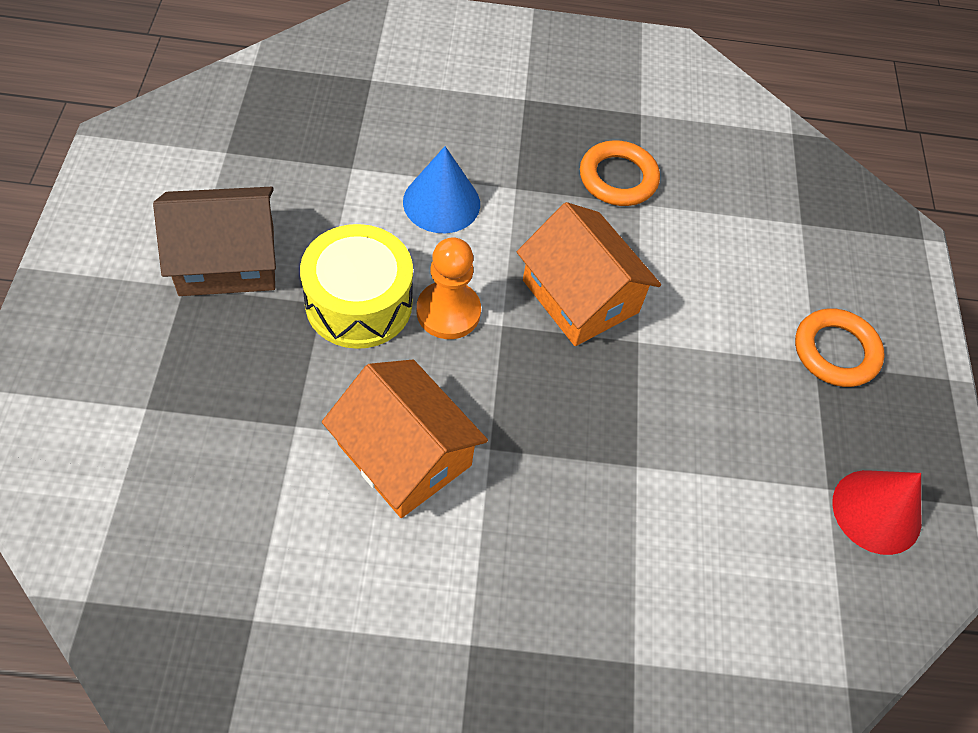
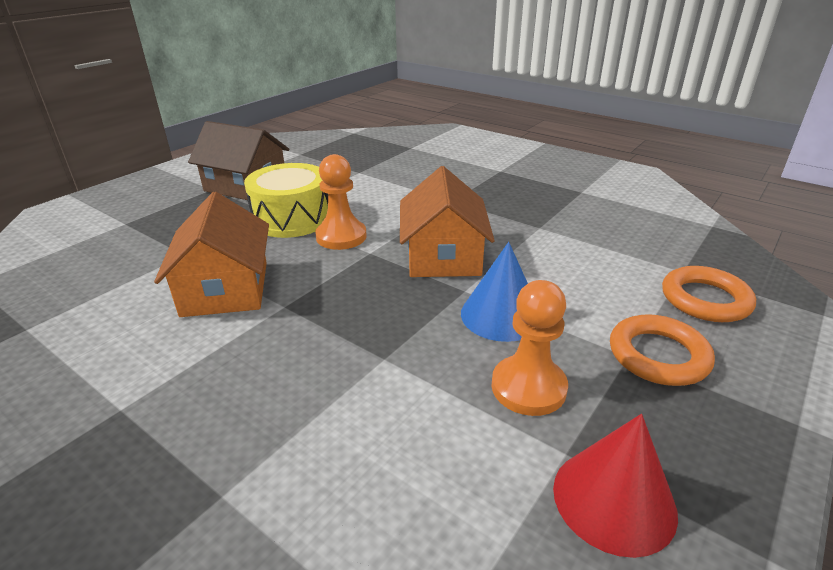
camera: 40 degrees right, 25 degrees down
blue cone [403,146,480,233] -> blue cone moved to [461,242,528,342]
orange ring [580,140,660,206] -> orange ring moved to [662,266,756,322]
none -> orange pawn [491,280,568,416]

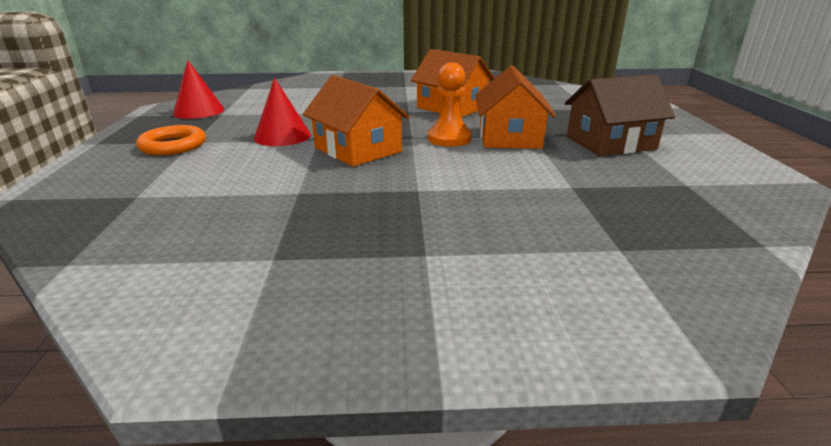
camera: 140 degrees right, 5 degrees down
yellow drum [244,163,328,238] -> orange house [475,65,556,149]
blue cone [461,242,528,342] -> red cone [254,78,311,146]
orange pawn [491,280,568,416] -> none
orange ring [662,266,756,322] -> none

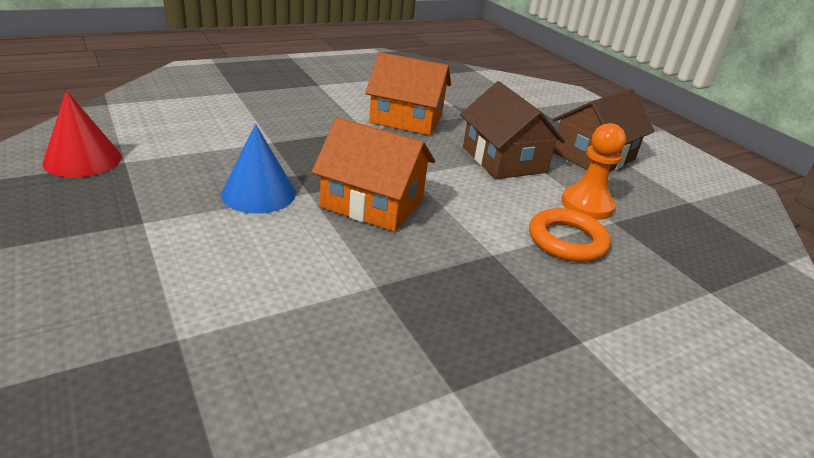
camera: 30 degrees left, 5 degrees up
orange ring [136,125,206,155] -> orange ring moved to [529,208,611,262]
red cone [254,78,311,146] -> blue cone [221,124,296,213]
orange pawn [428,62,472,147] -> orange pawn moved to [561,123,626,220]
orange house [475,65,556,149] -> brown house [460,81,565,179]

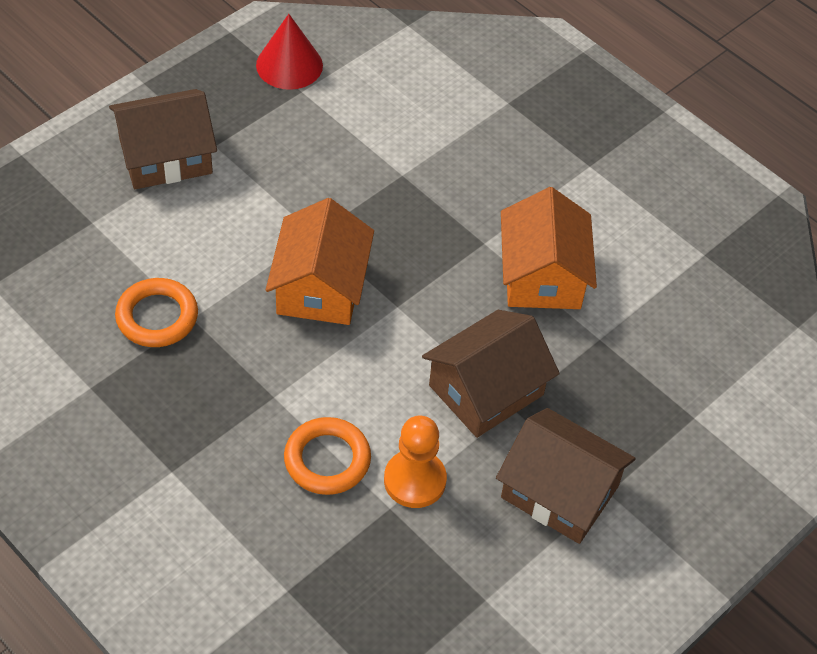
camera: 75 degrees right, 20 degrees up
blue cone [221,124,296,213] -> none
none -> brown house [109,89,217,189]
none -> orange ring [115,278,198,347]

